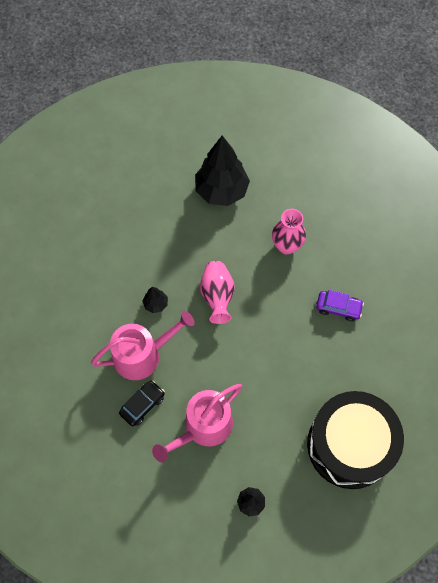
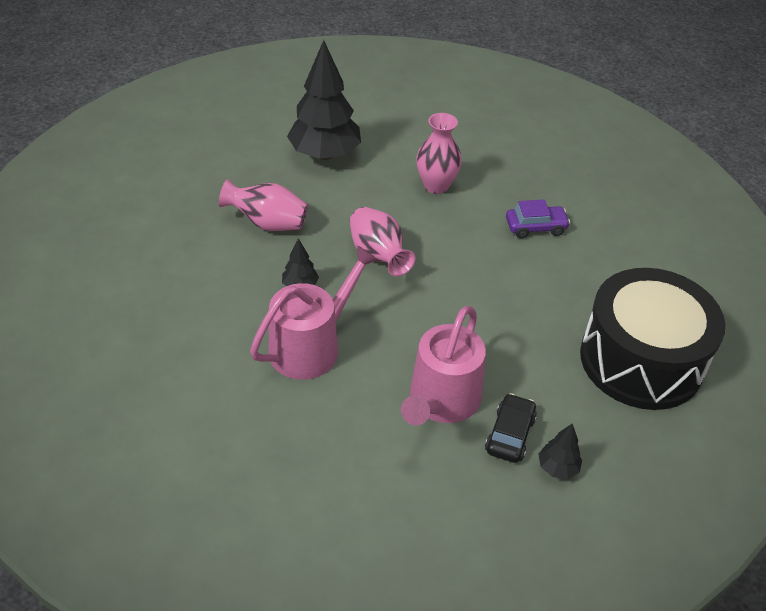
camera: 25 degrees left, 20 degrees down
black car [119,380,165,426] -> black car moved to [485,393,537,463]
none -> pink vase [219,179,308,231]

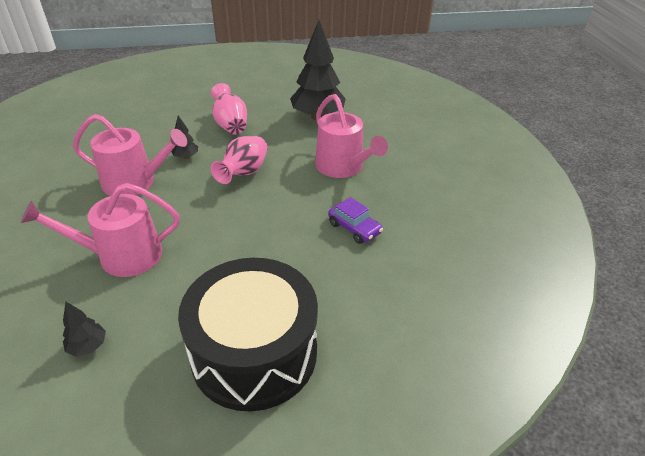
camera: 55 degrees right, 5 degrees down
pink vase [416,113,462,194] -> pink watering can [315,94,388,178]
black car [485,393,537,463] -> none

